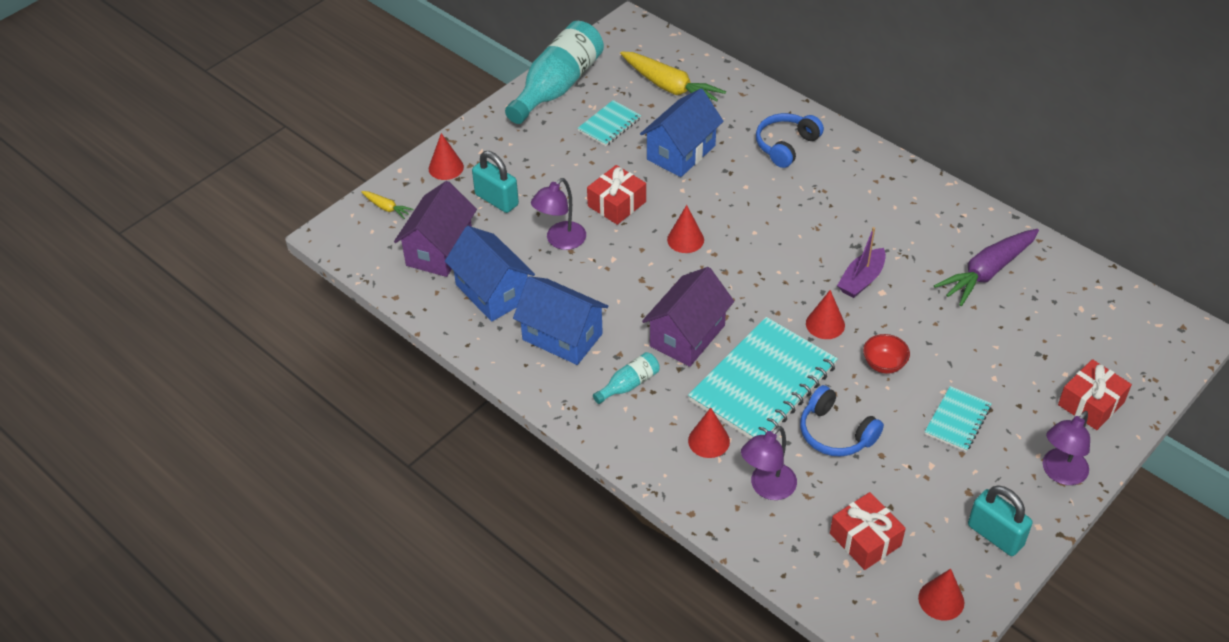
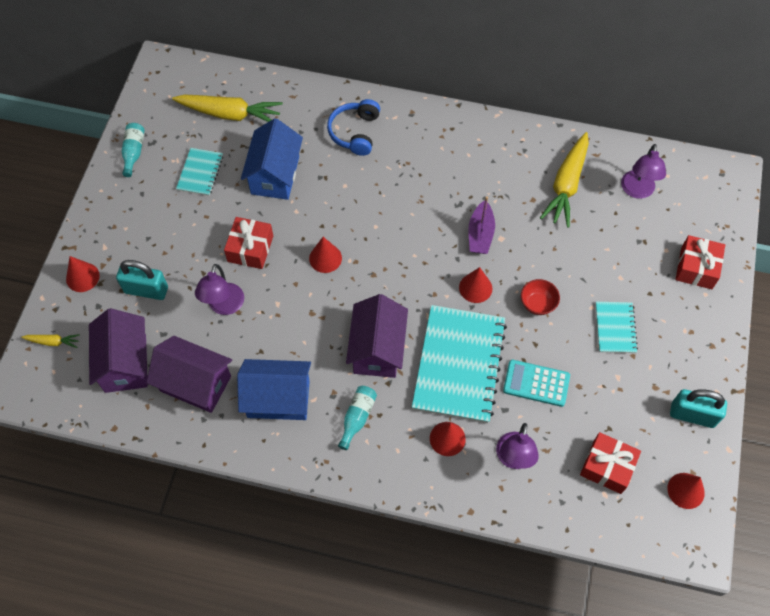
camera: 30 degrees left, 15 degrees up
blue house [445,226,535,322] -> purple house [146,336,232,413]
turquoise bottle [505,21,604,124] -> turquoise bottle [122,123,145,177], size x0.45
blue headphones [800,385,884,456] -> turquoise calculator [503,360,570,407]
purple carrot [934,229,1039,306] -> yellow carrot [540,132,589,228]
purple lamp [1043,411,1090,485] -> purple lamp moved to [621,144,666,199]

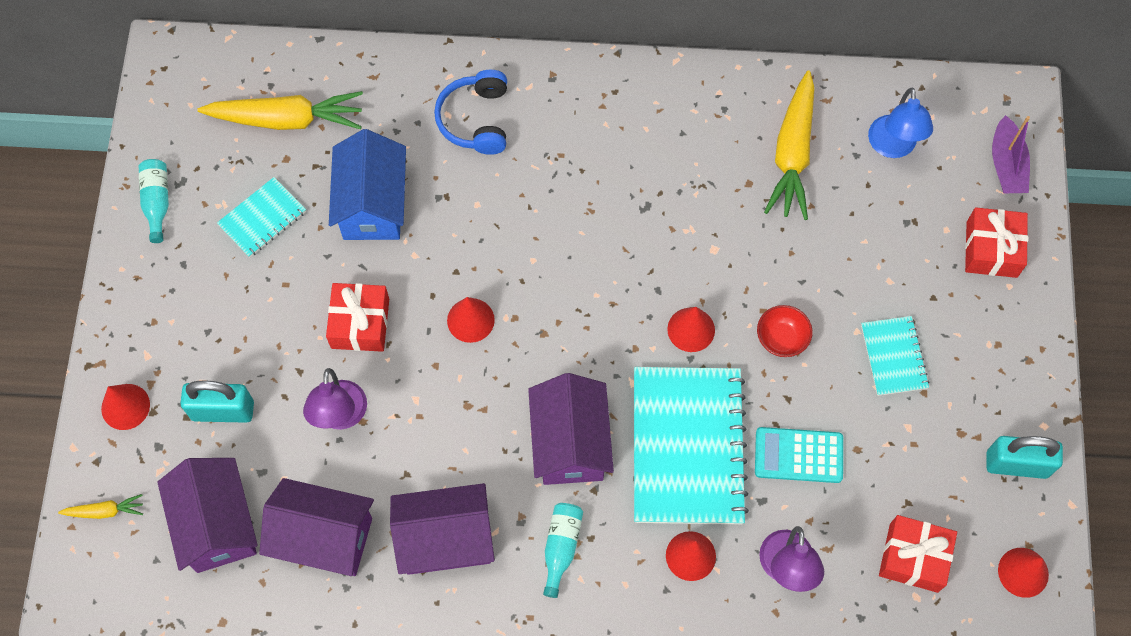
camera: 10 degrees left, 5 degrees up
turquoise notebook [176,148,223,196] -> turquoise notebook turned 45 degrees clockwise [217,177,306,257]
blue house [237,359,311,420] -> purple house [390,483,495,575]
purple boat [468,196,495,254] -> purple boat moved to [992,115,1030,193]
purple lamp [621,144,666,199] -> blue lamp [868,88,933,158]

